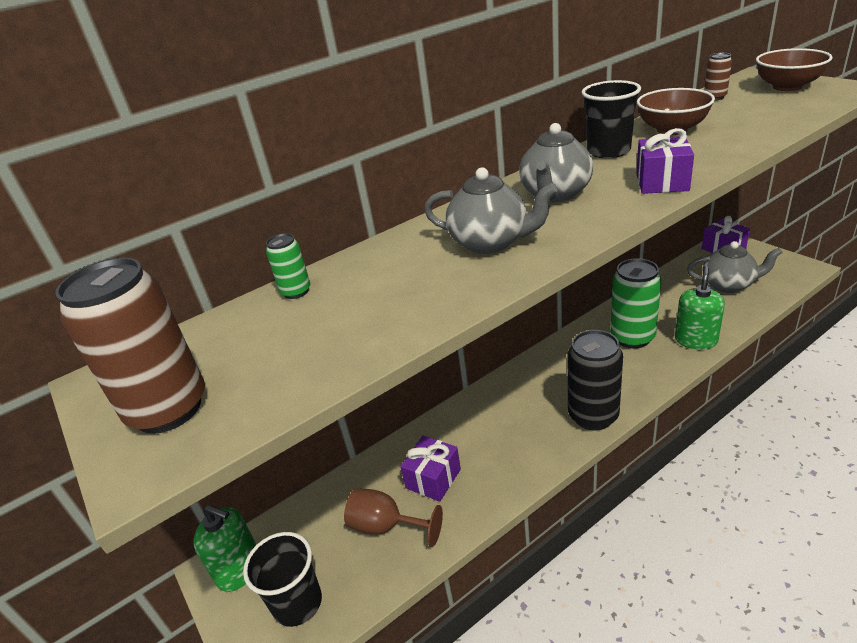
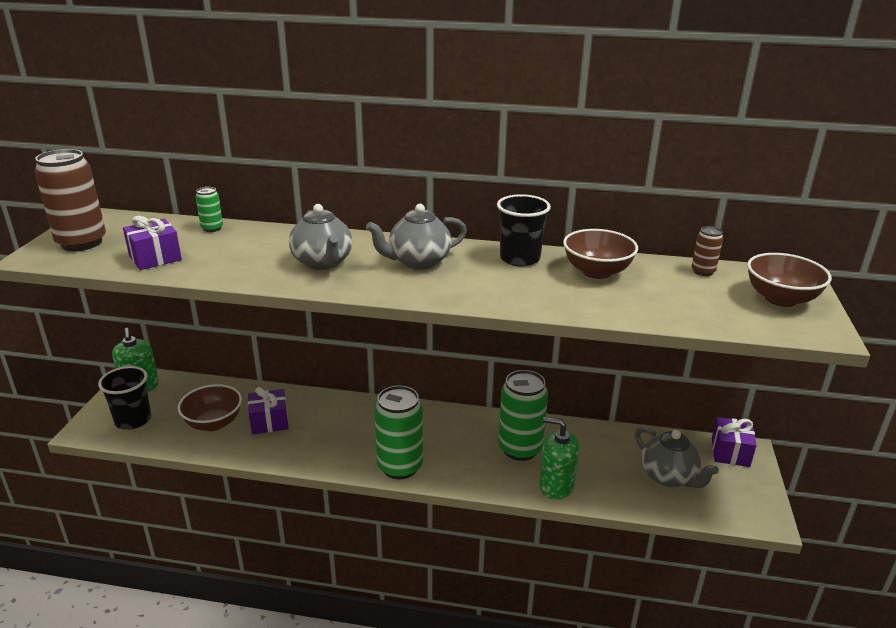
camera: 40 degrees right, 5 degrees down
brown goblet [344,488,443,547] -> brown bowl [178,384,242,431]
black can [568,330,623,430] -> green can [374,386,423,479]
purple gift [636,128,694,194] -> purple gift moved to [123,216,182,270]
green soap dispenser [675,266,725,350] -> green soap dispenser turned 135 degrees counterclockwise [539,417,579,500]

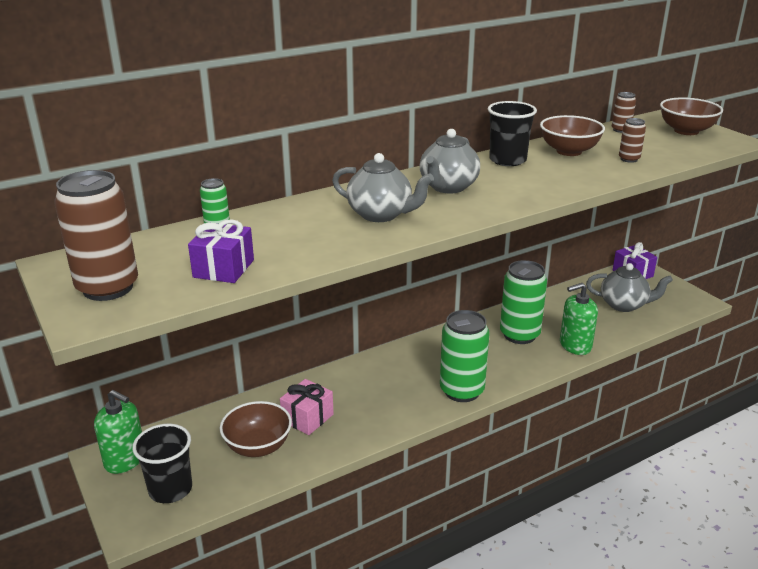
camera: 40 degrees left, 0 degrees up
purple gift [248,387,289,434] -> pink gift [280,379,334,435]
none -> brown can [619,118,646,163]

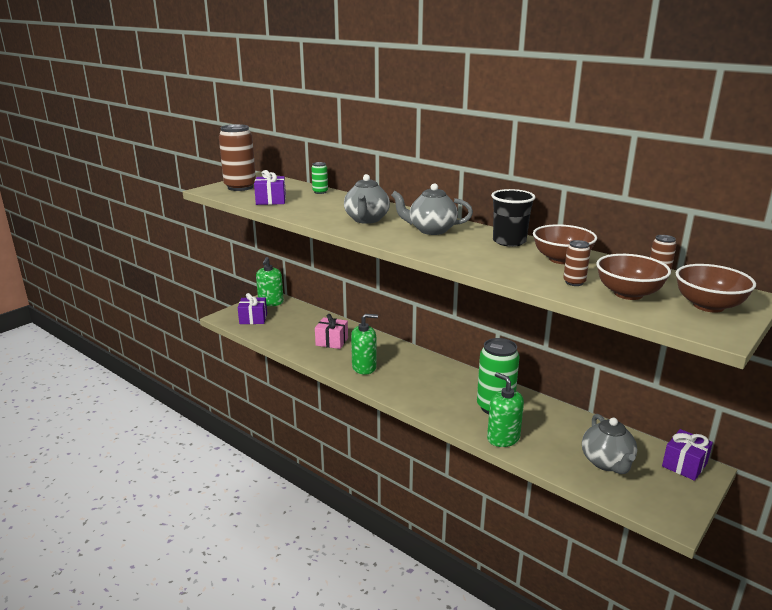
camera: 70 degrees right, 5 degrees down
black cup [132,424,192,503] -> purple gift [238,293,267,324]
brown bowl [220,401,292,457] -> brown bowl moved to [596,254,671,300]
green can [440,310,490,402] -> none
none -> green soap dispenser [351,314,378,375]

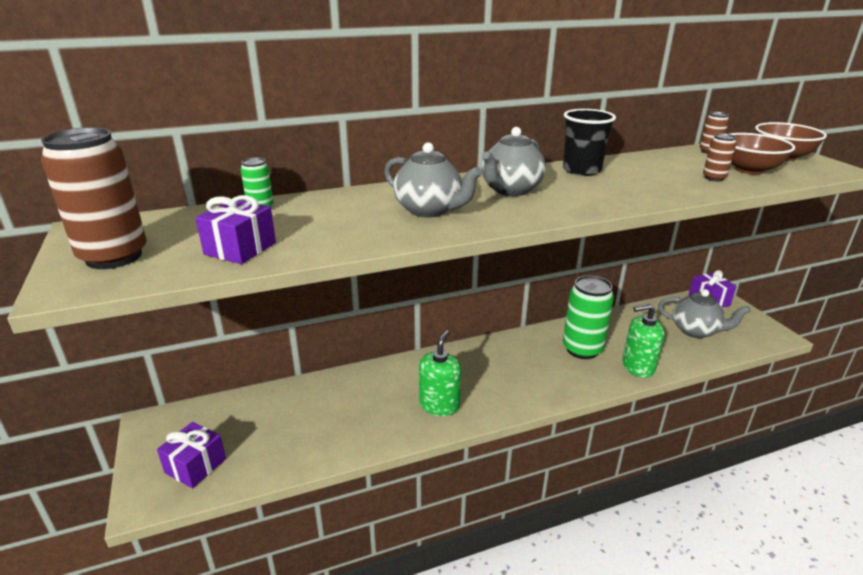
camera: 60 degrees left, 5 degrees up
green soap dispenser [256,257,284,306] -> none
pink gift [315,314,348,349] -> none
brown bowl [533,224,597,264] -> none

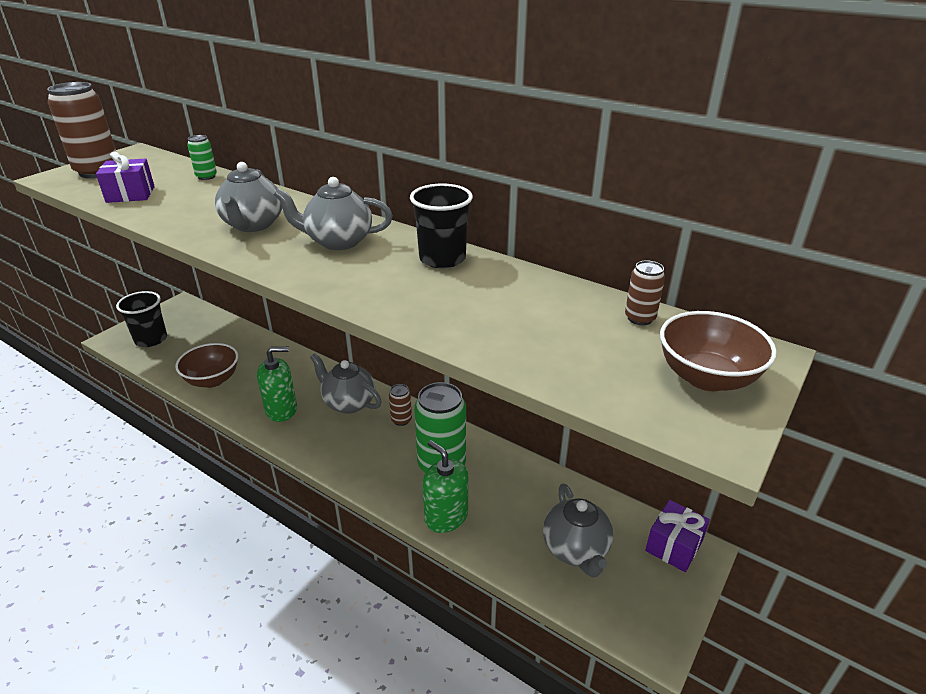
camera: 55 degrees right, 5 degrees up
purple gift [157,422,226,489] -> black cup [116,291,167,347]
brown can [703,133,736,182] -> brown can moved to [389,384,412,426]
brown bowl [730,133,795,175] -> brown bowl moved to [175,343,238,388]
none -> grey teapot [310,353,382,414]

